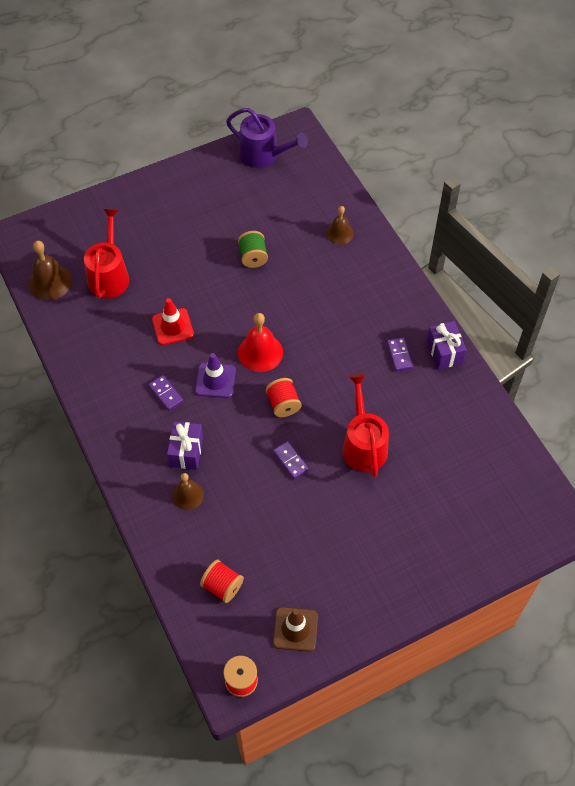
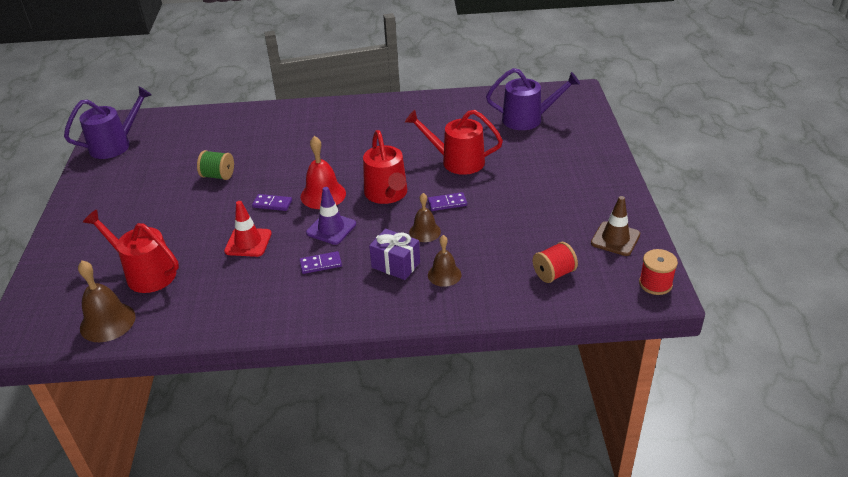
camera: 65 degrees left, 20 degrees down
red spool [266,378,301,417] -> red watering can [363,130,407,204]
brown bell [326,206,354,245] -> brown bell moved to [409,193,441,242]
purple domino [387,337,413,371] -> purple domino moved to [252,194,292,211]
purple gift [426,321,467,370] -> none
none -> purple watering can [486,68,580,130]

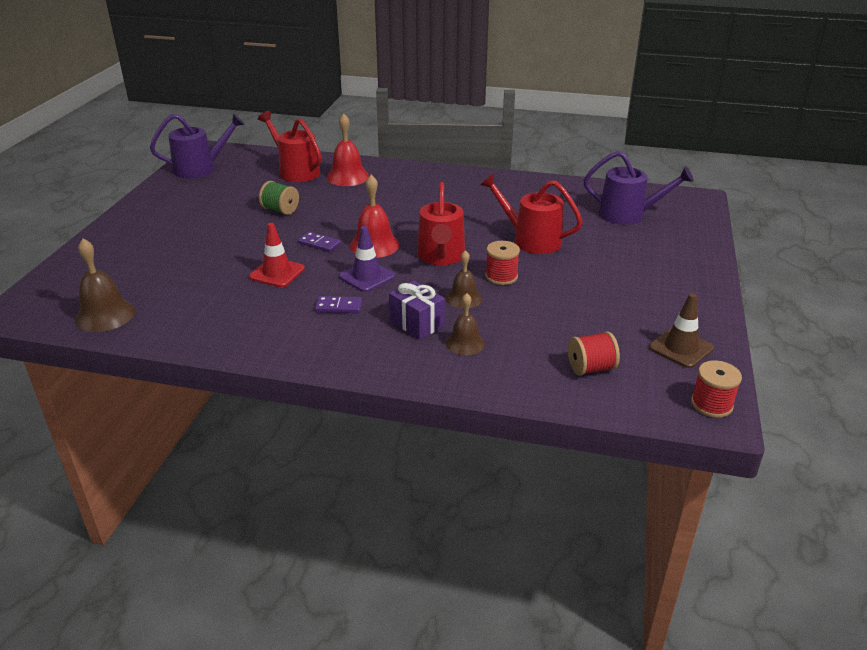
camera: 15 degrees right, 5 degrees down
red watering can [83,209,179,293] -> red watering can moved to [258,111,322,182]
purple domino [428,192,467,211] -> red spool [485,241,520,285]
none -> red bell [327,113,369,186]

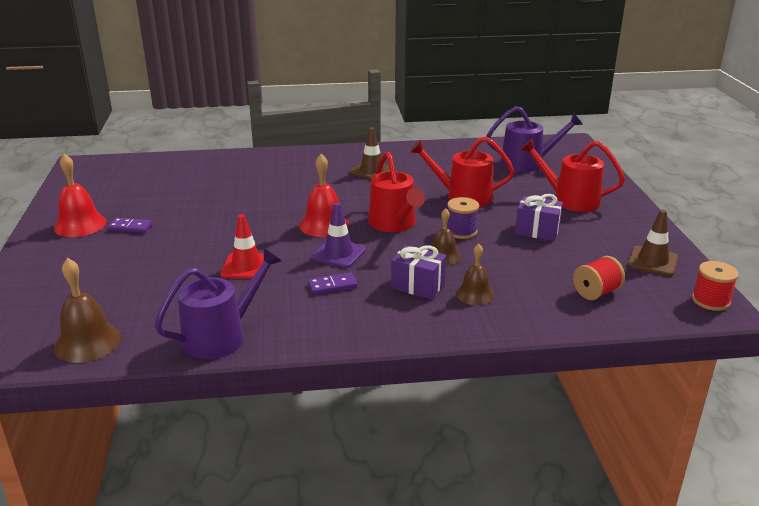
camera: 20 degrees left, 5 degrees down
purple watering can [150,113,245,178] -> purple watering can moved to [155,248,282,359]
red watering can [258,111,322,182] -> red watering can moved to [520,138,625,212]
green spool [259,181,299,215] -> none
purple domino [298,232,341,252] -> purple domino moved to [107,218,153,233]
red bell [327,113,369,186] -> red bell moved to [54,154,106,237]
red spool [485,241,520,285] -> purple spool [447,197,479,239]
none -> brown traffic cone [349,127,390,180]
none -> purple gift [515,194,563,241]

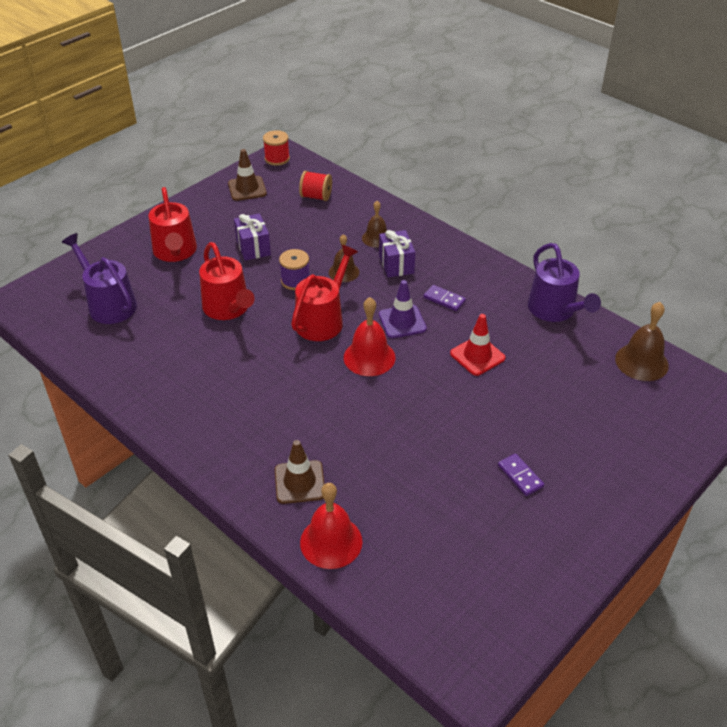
camera: 130 degrees left, 15 degrees up
red bell [54,154,106,237] -> red bell moved to [300,483,363,569]
purple watering can [155,248,282,359] -> purple watering can turned 120 degrees counterclockwise [528,243,601,322]
brown traffic cone [349,127,390,180] -> brown traffic cone moved to [275,440,324,504]

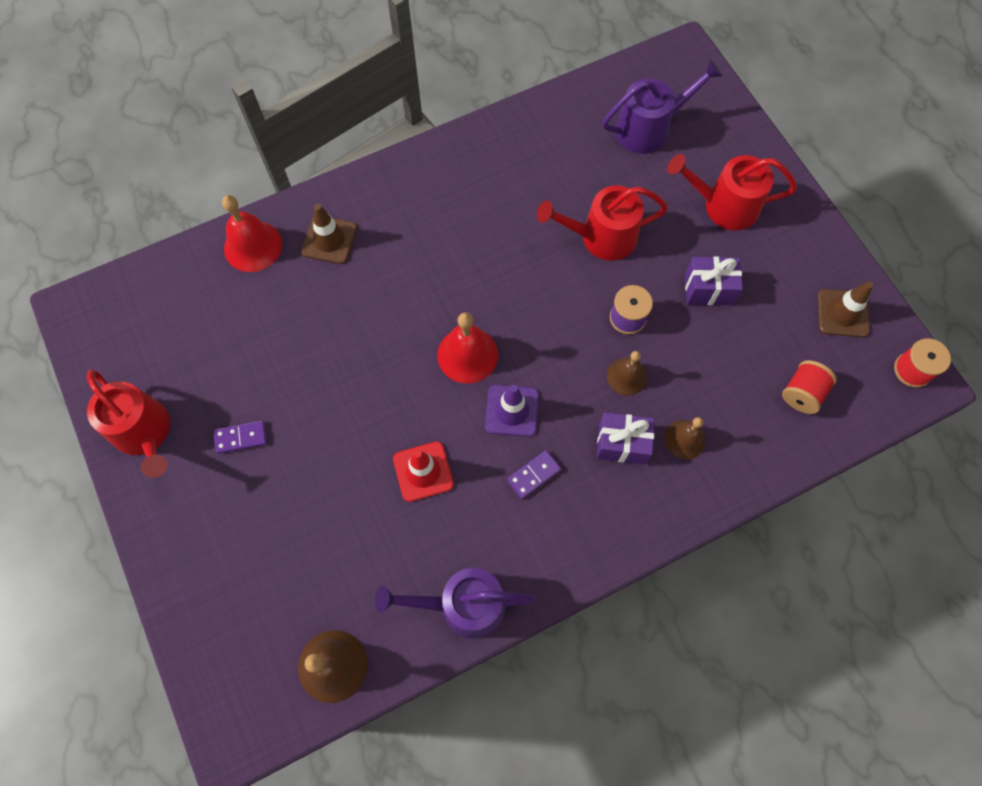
camera: 110 degrees right, 25 degrees up
red watering can [291,245,358,341] -> red watering can moved to [87,370,170,478]

